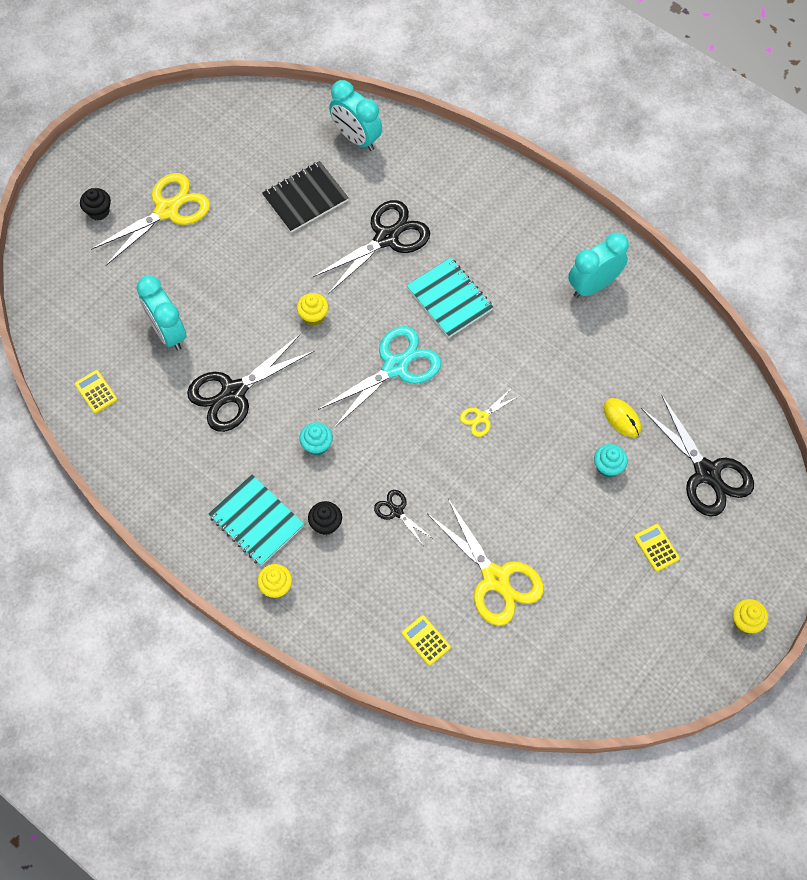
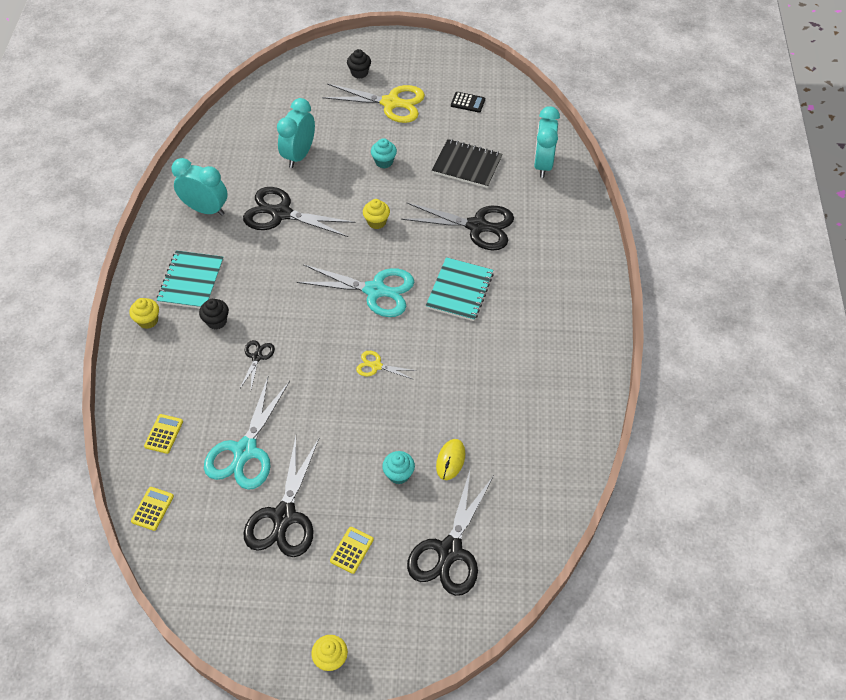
camera: 55 degrees right, 10 degrees down
yellow calculator [75,370,118,414] -> yellow calculator moved to [131,487,174,531]
turquoise cupcake [299,422,333,456] -> turquoise cupcake moved to [371,138,397,168]
yellow scissors [428,499,544,626] -> turquoise scissors [204,377,290,490]
turquoise clock [568,232,629,298] -> turquoise clock moved to [172,158,228,216]
none -> black scissors [244,436,319,557]
none -> black calculator [451,92,485,113]

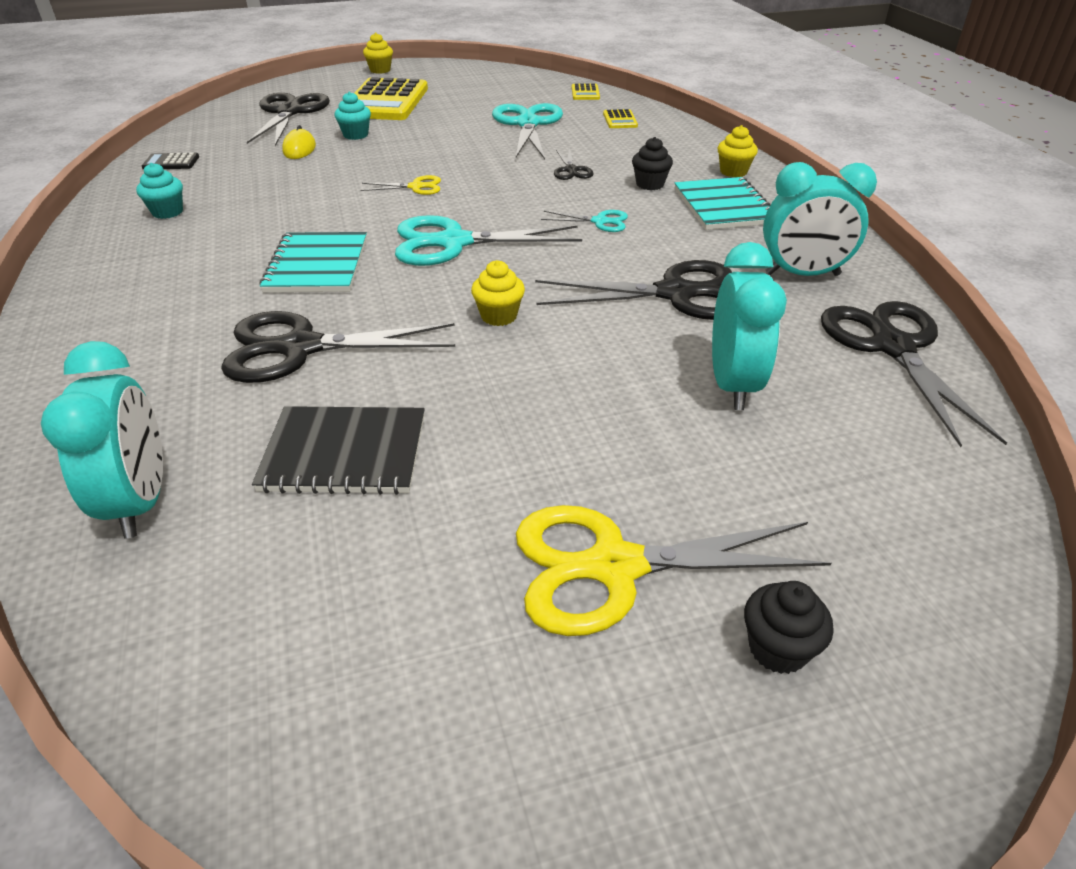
camera: 160 degrees right, 15 degrees down
black scissors [244,436,319,557] -> black scissors moved to [821,301,1007,447]
yellow calculator [330,527,374,574] -> yellow calculator [354,77,428,120], size x2.40
turquoise cupcake [371,138,397,168] -> turquoise cupcake moved to [136,163,183,219]
black calculator [451,92,485,113] -> black calculator moved to [142,152,199,170]
none -> turquoise scissors [541,210,628,232]

